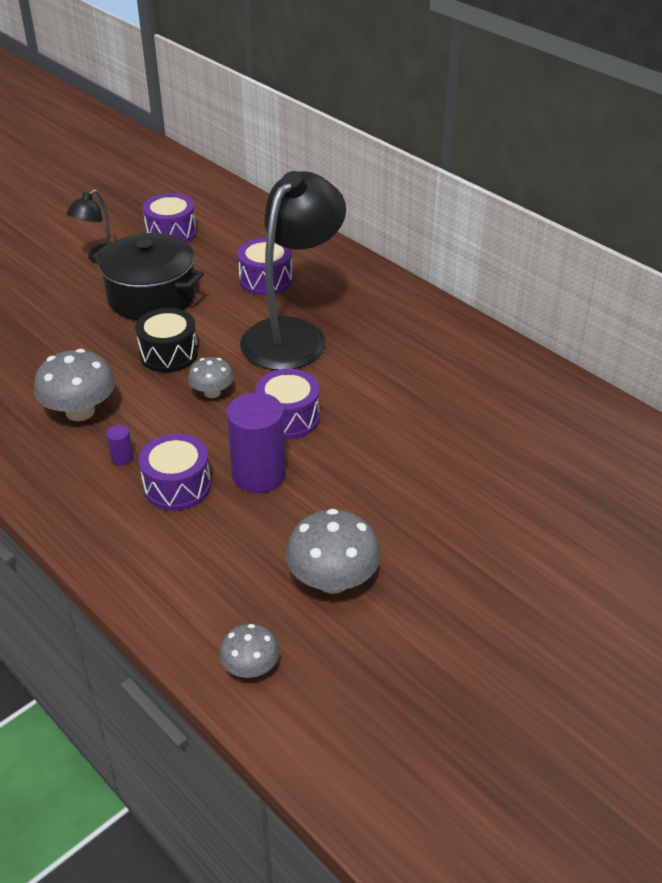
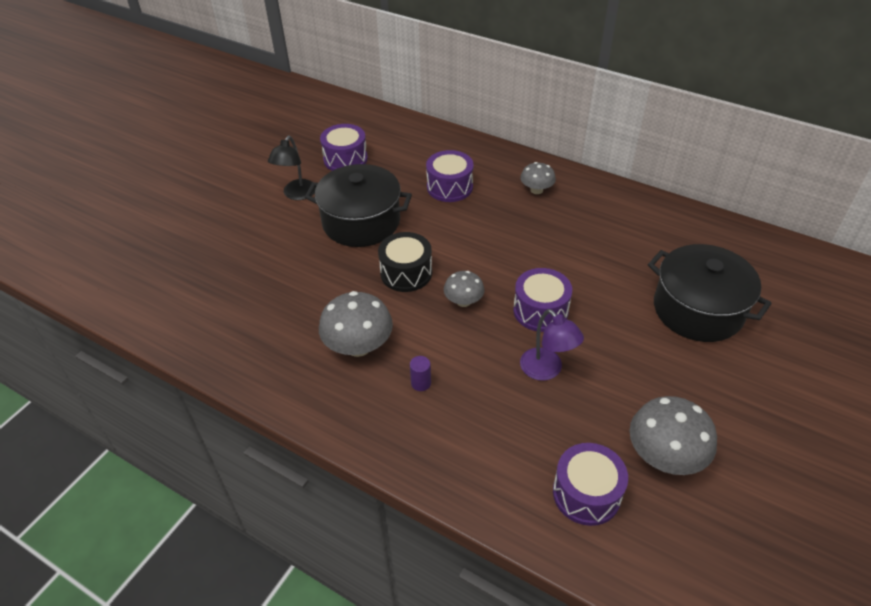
camera: 15 degrees left, 5 degrees up
purple drum [139,434,211,511] -> purple drum moved to [553,443,628,526]
grey mushroom [219,624,279,678] -> grey mushroom moved to [520,162,556,194]
purple cylinder [226,392,286,493] -> purple lamp [520,309,584,381]
black lamp [240,171,346,370] -> none
none -> black pot [648,244,772,342]

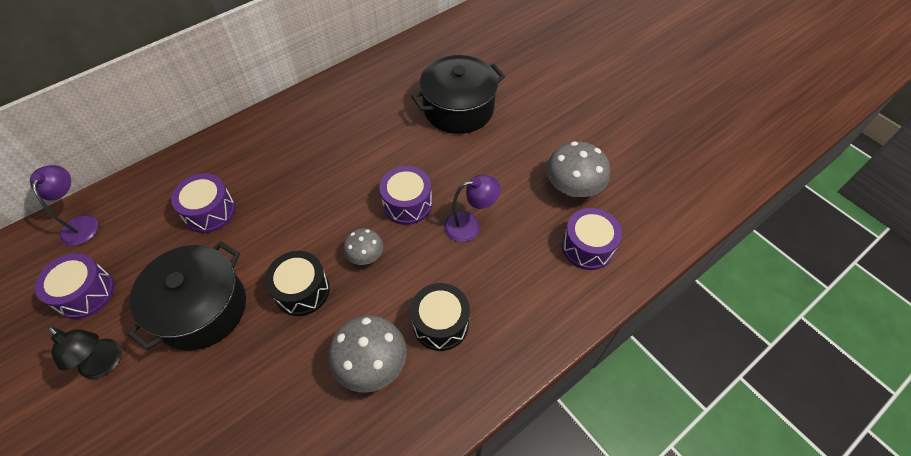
camera: 70 degrees left, 10 degrees up
purple cylinder [410,356,431,391] -> black drum [410,283,470,351]
grey mushroom [520,162,556,194] -> none
none -> purple lamp [30,165,98,246]

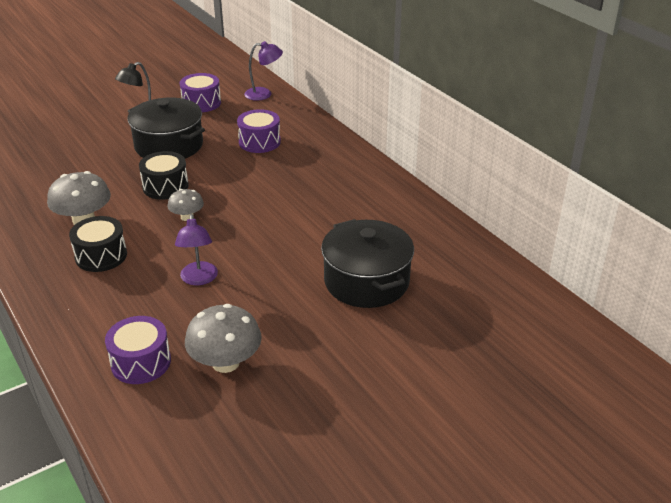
camera: 95 degrees right, 20 degrees down
purple drum [380,166,432,225] -> none

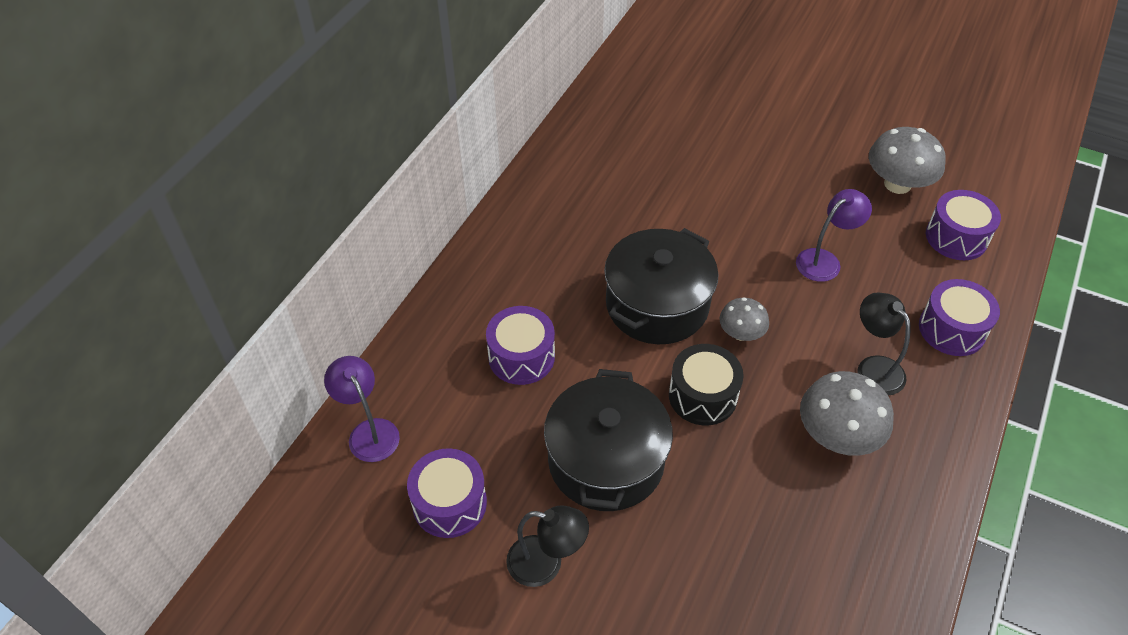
camera: 120 degrees left, 15 degrees up
black drum [69,216,127,272] -> black lamp [857,292,911,395]
black pot [321,219,414,308] -> black pot moved to [604,228,718,344]
none -> purple drum [919,279,1000,356]

